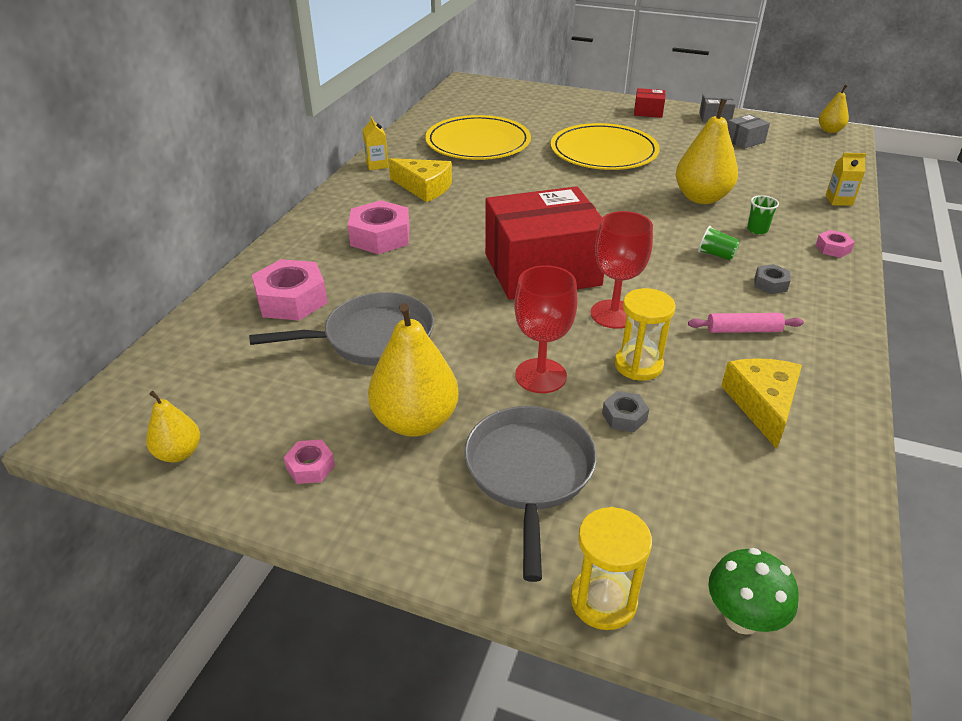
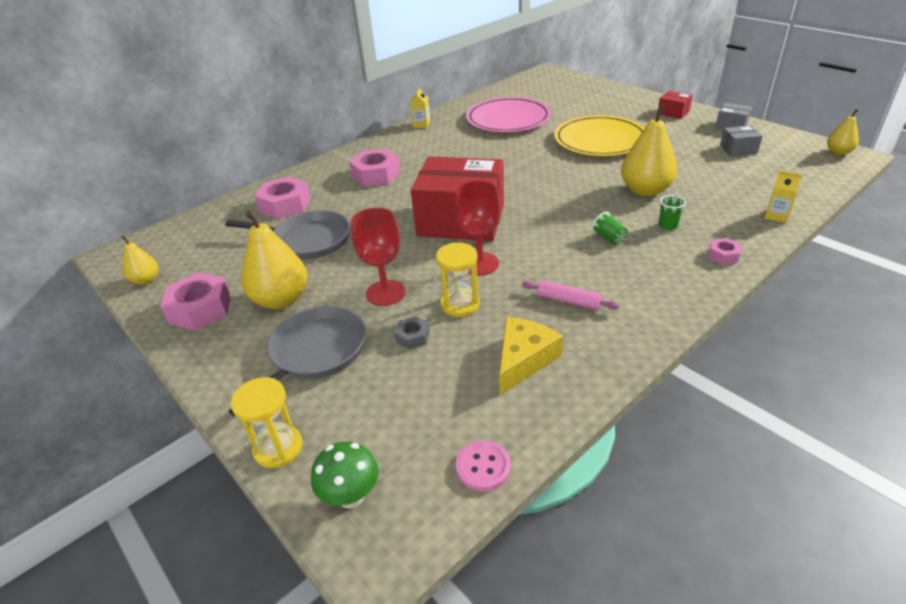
camera: 30 degrees right, 0 degrees up
pink nut [284,440,335,484] -> pink nut [160,272,231,330], size x1.99
yellow cheese [388,158,452,202] -> none
yellow plate [425,115,531,160] -> pink plate [466,97,551,132]
grey nut [754,264,791,294] -> none
none -> pink button [456,441,511,491]

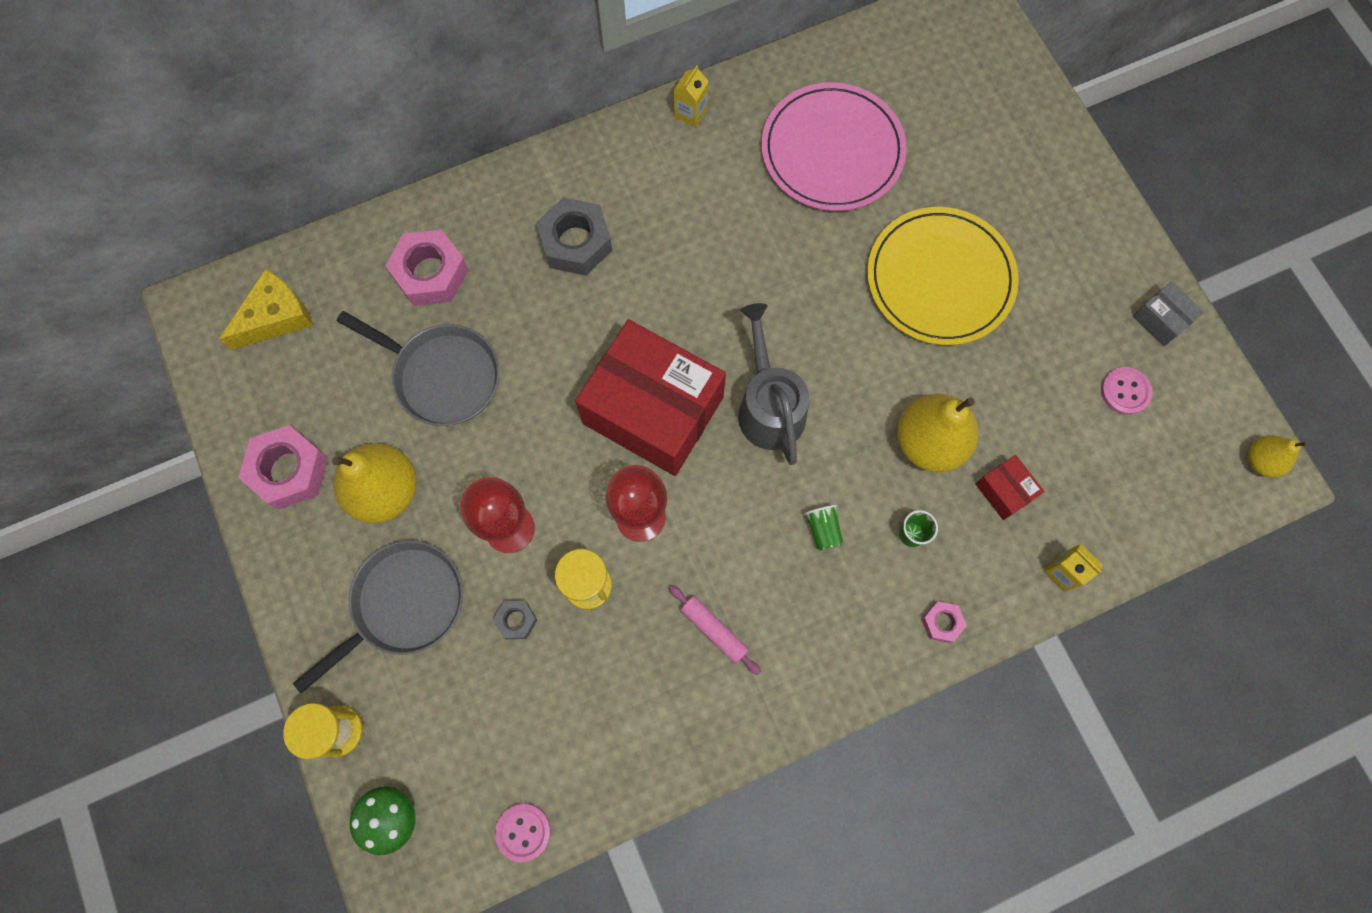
camera: 15 degrees right, 35 degrees up
yellow pear [121,235,159,285] -> none
pink nut [349,149,401,187] -> grey nut [536,197,612,276]
yellow cheese [499,317,563,395] -> yellow cheese moved to [219,269,313,350]
red box [658,91,693,119] -> red box moved to [976,455,1045,520]
grey box [720,126,763,156] -> pink button [1101,367,1153,415]
none -> grey watering can [738,303,809,465]

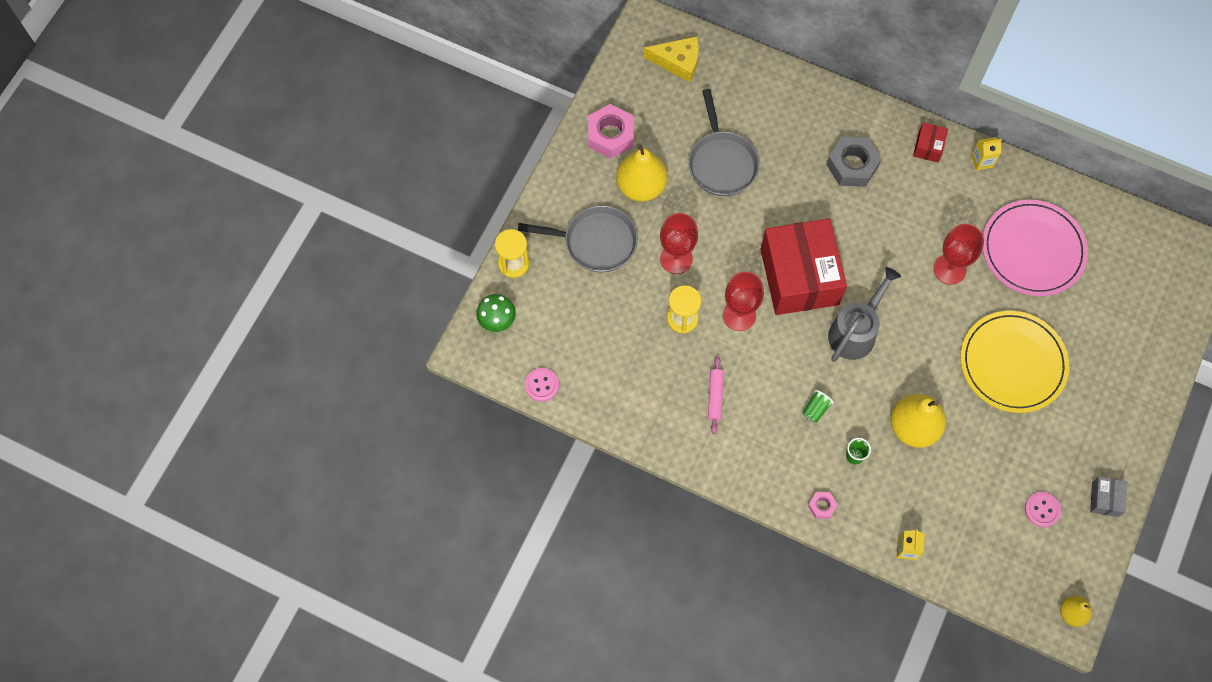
camera: 50 degrees right, 5 degrees down
pink nut [385,229,469,306] -> none
grey nut [493,601,537,639] -> none
red box [976,455,1045,520] -> red box moved to [913,122,948,163]
none -> red goblet [933,224,984,285]

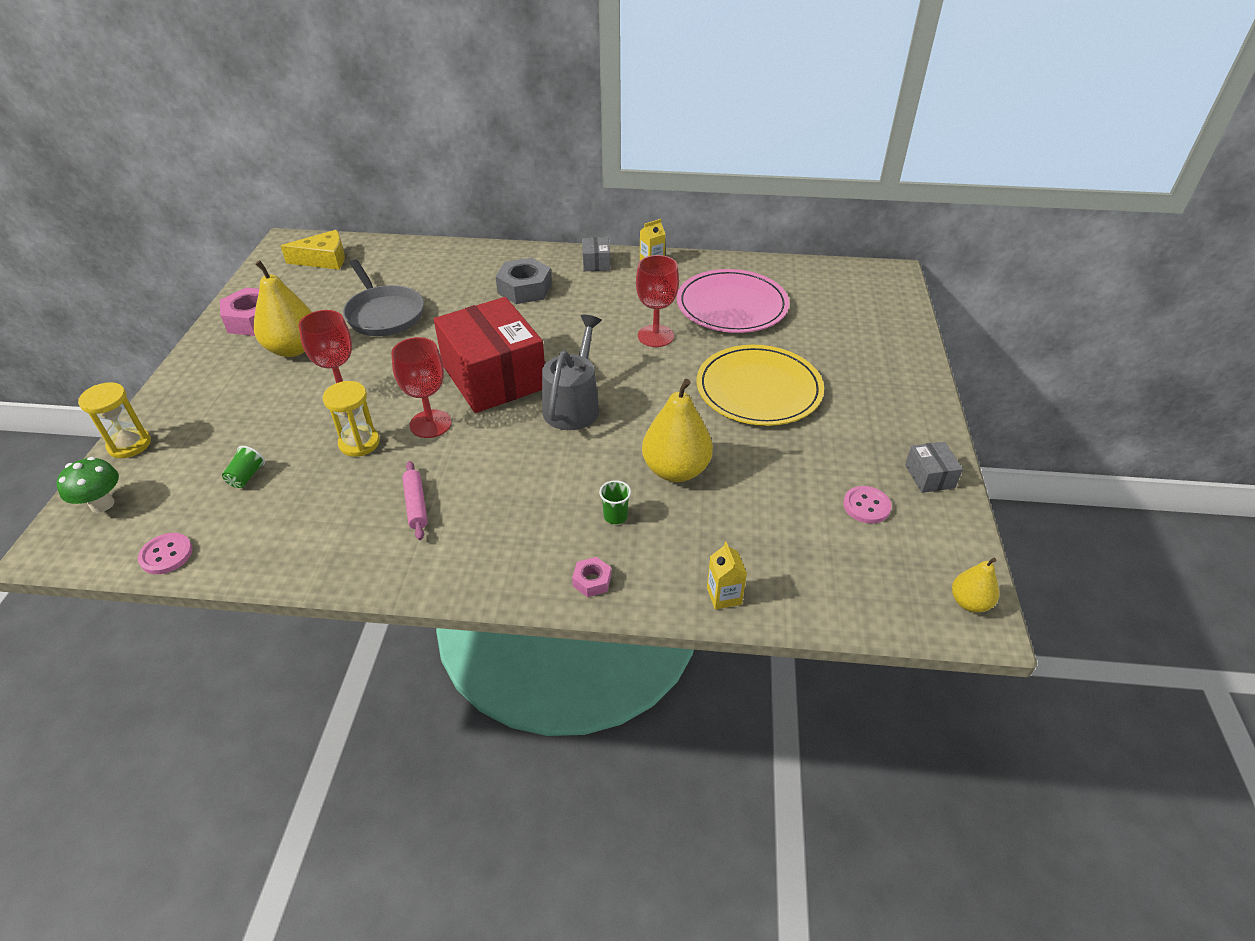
camera: 20 degrees left, 25 degrees down
grey pan [518,205,638,272] -> none
green cup [802,390,834,423] -> green cup moved to [222,446,265,488]
red box [913,122,948,163] -> grey box [582,237,610,271]

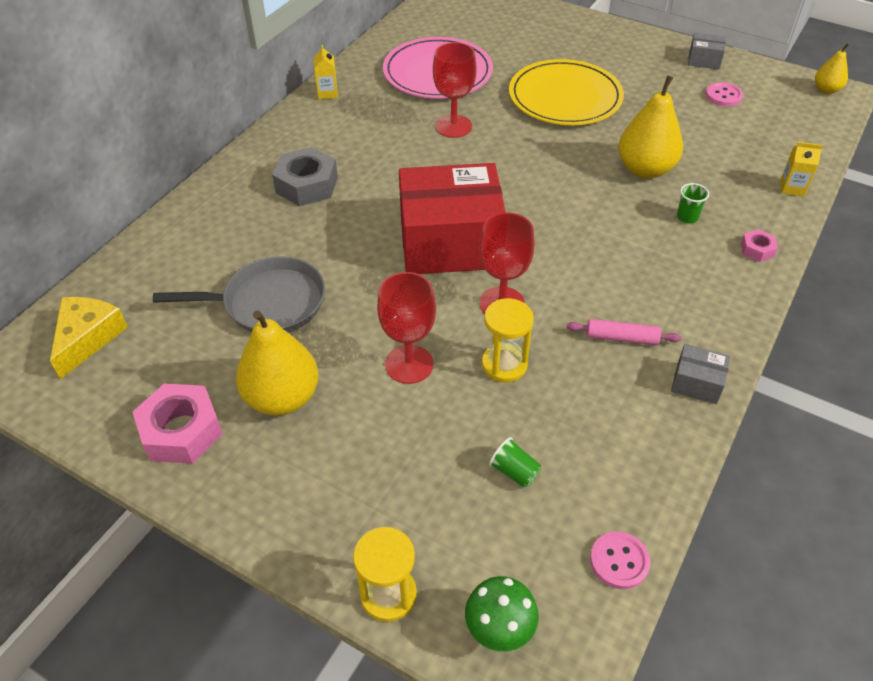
camera: 65 degrees left, 5 degrees up
grey watering can [542,315,602,430] -> none
grey box [582,237,610,271] -> grey box moved to [671,344,731,404]

